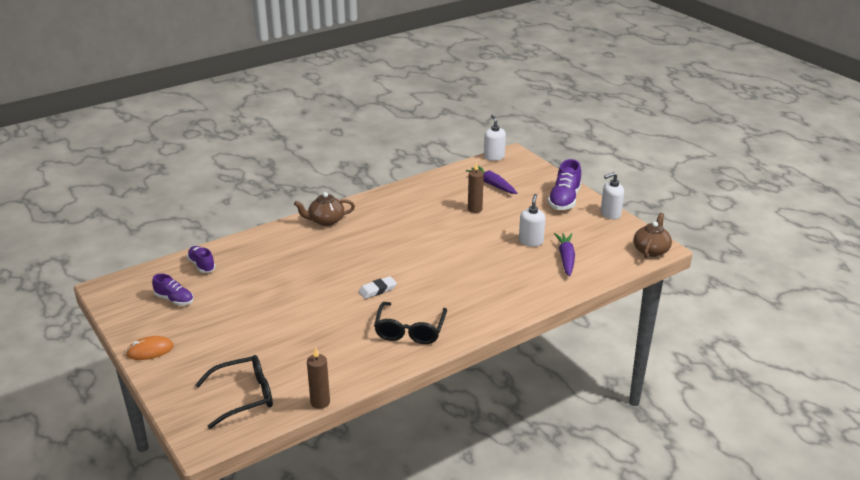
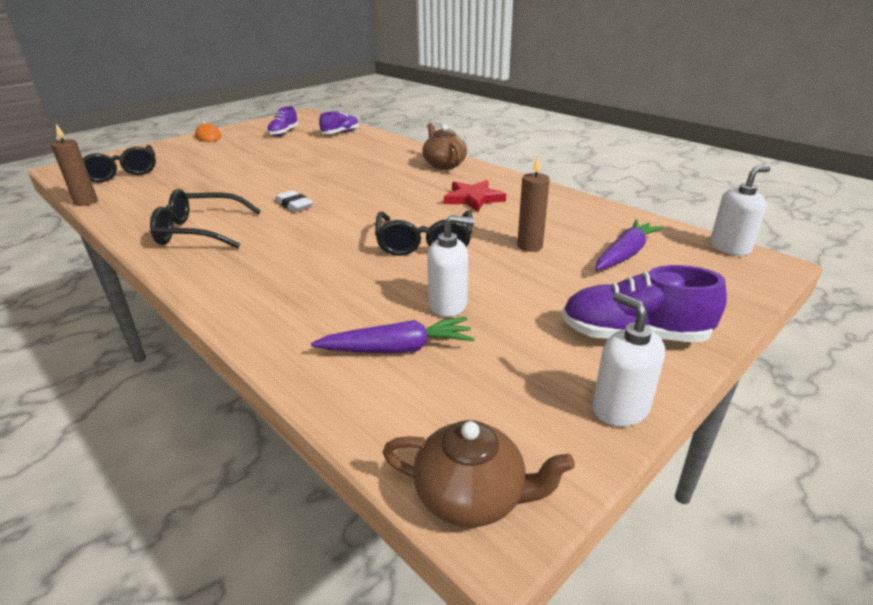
camera: 80 degrees right, 0 degrees up
none -> black glasses [375,211,472,256]
none -> red star [444,180,506,212]

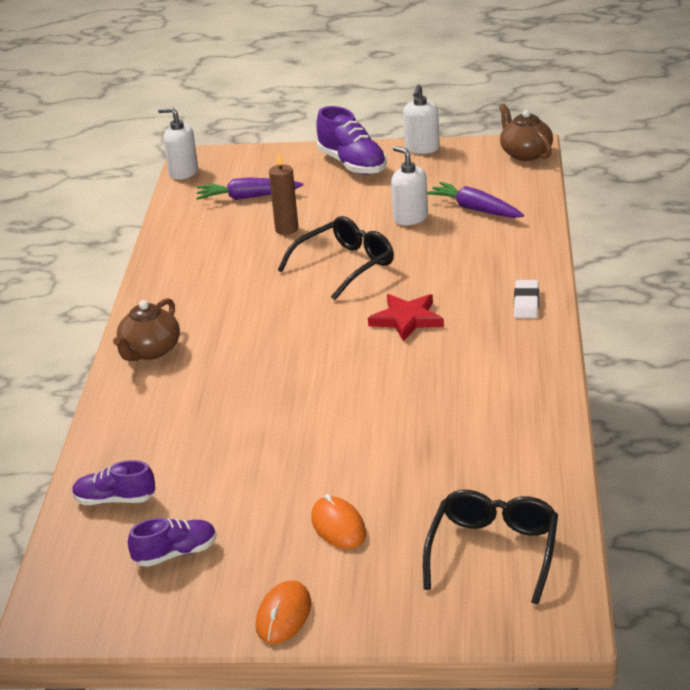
camera: 130 degrees left, 0 degrees up
brown candle [51,124,97,206] -> none
black glasses [150,189,261,249] -> none
white eraser [275,190,313,212] -> white eraser moved to [514,280,539,318]
red star [444,180,506,212] -> red star moved to [368,294,444,342]
none -> orange mouse [311,494,366,549]

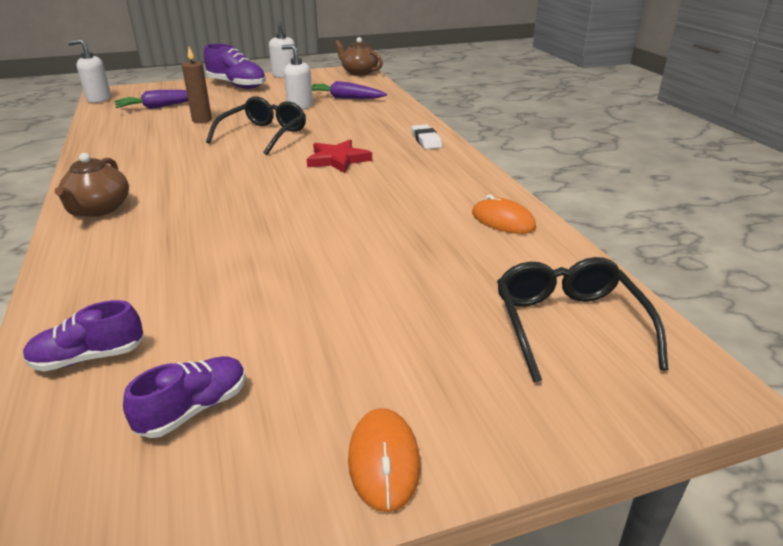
camera: 25 degrees left, 0 degrees up
orange mouse [311,494,366,549] -> orange mouse moved to [472,195,536,234]

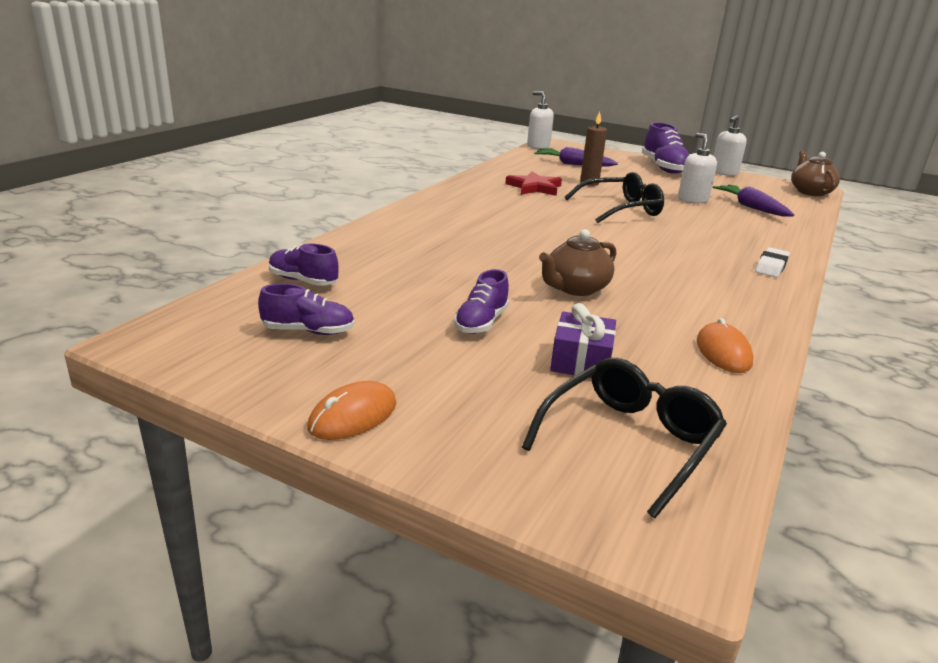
camera: 45 degrees right, 5 degrees down
brown teapot [55,153,129,217] -> brown teapot moved to [539,229,616,296]
red star [307,139,372,173] -> red star moved to [505,171,562,196]
none -> purple shoe [454,269,509,334]
none -> purple gift [550,303,616,378]

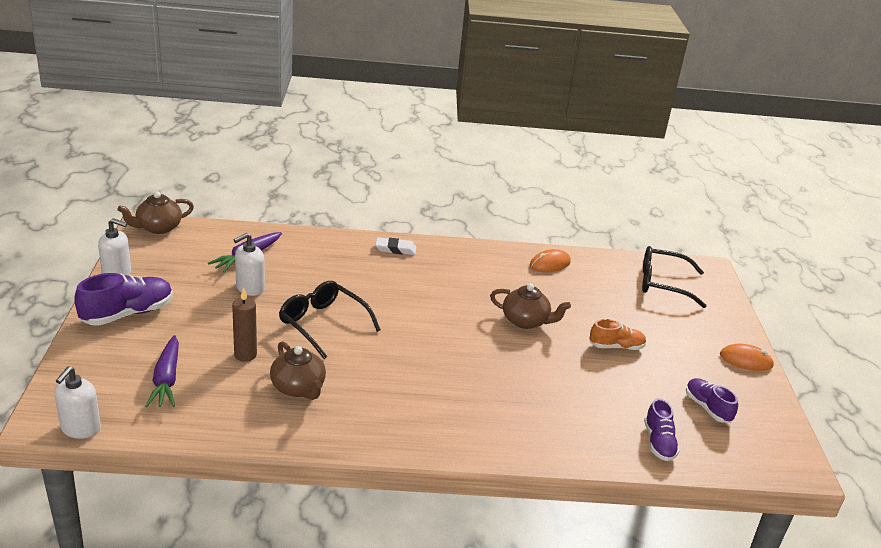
camera: 120 degrees left, 5 degrees up
purple shoe [454,269,509,334] -> orange shoe [590,319,646,350]
red star [505,171,562,196] -> brown teapot [270,341,326,400]
purple gift [550,303,616,378] -> none

